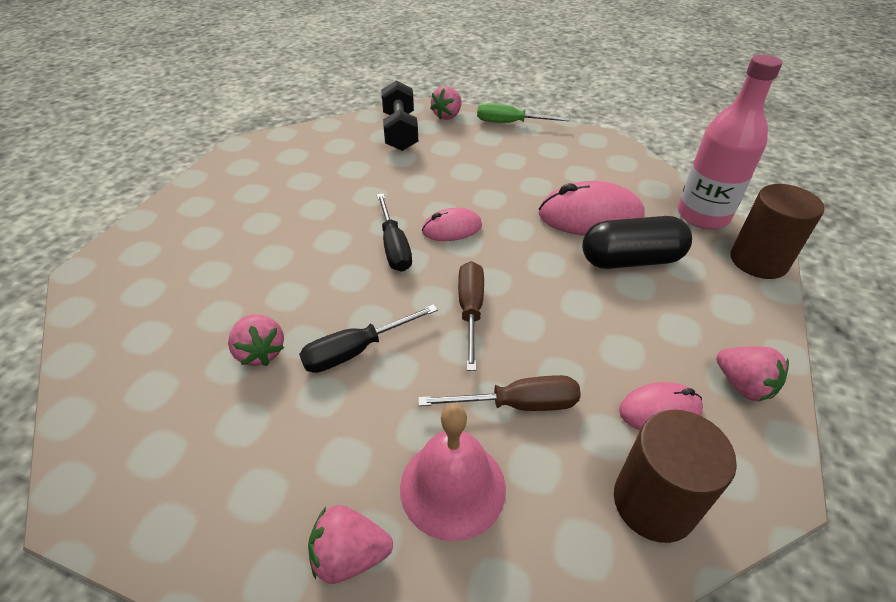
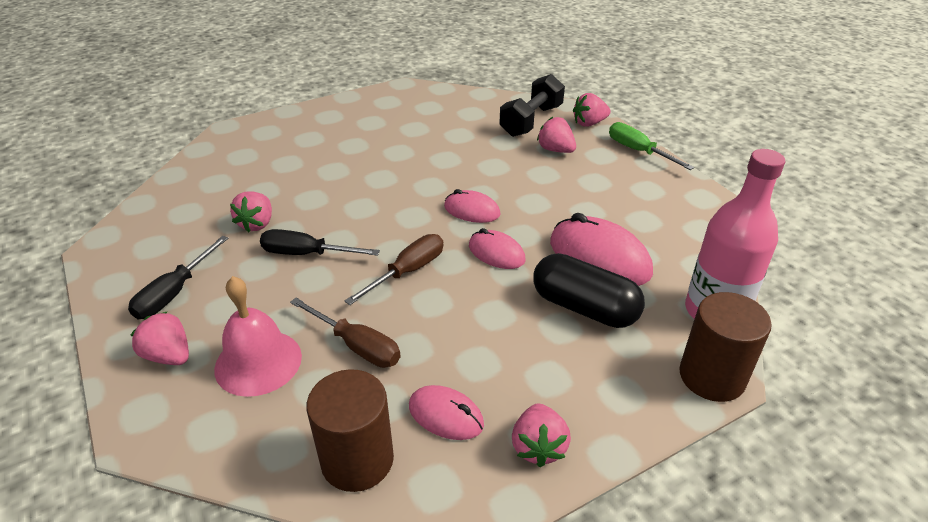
camera: 40 degrees right, 5 degrees down
black screwdriver [377,194,412,272] -> black screwdriver moved to [128,236,228,319]
none -> pink mouse [469,228,525,269]
none -> pink strawberry [537,117,576,153]

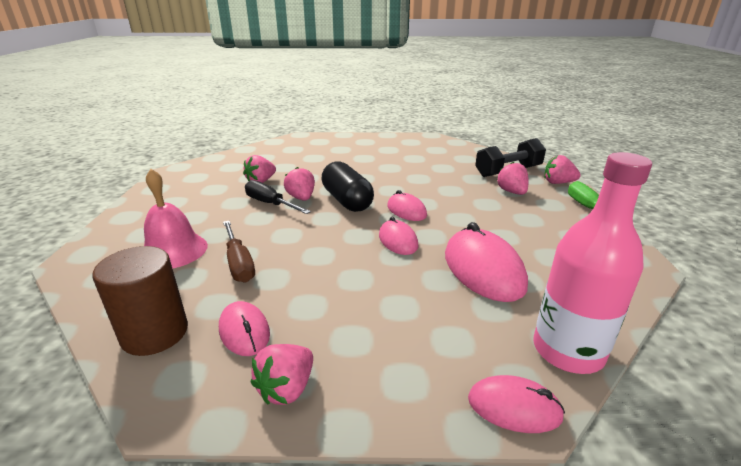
camera: 30 degrees right, 10 degrees down
black screwdriver [128,236,228,319] -> none
pink strawberry [130,312,189,365] -> pink strawberry moved to [284,167,315,201]
brown screwdriver [345,234,443,305] -> none
black capsule [533,253,645,328] -> black capsule moved to [321,161,374,212]
brown cylinder [679,292,772,402] -> pink mouse [468,375,565,433]

